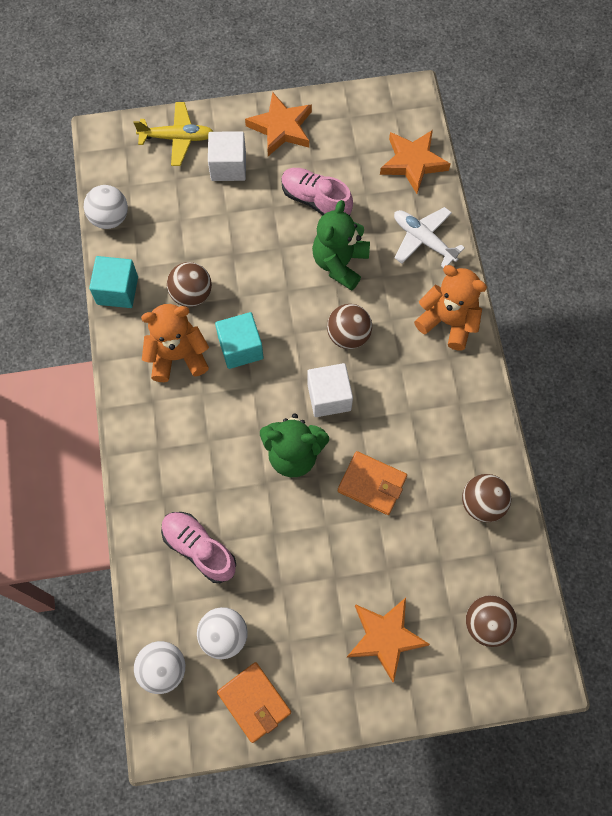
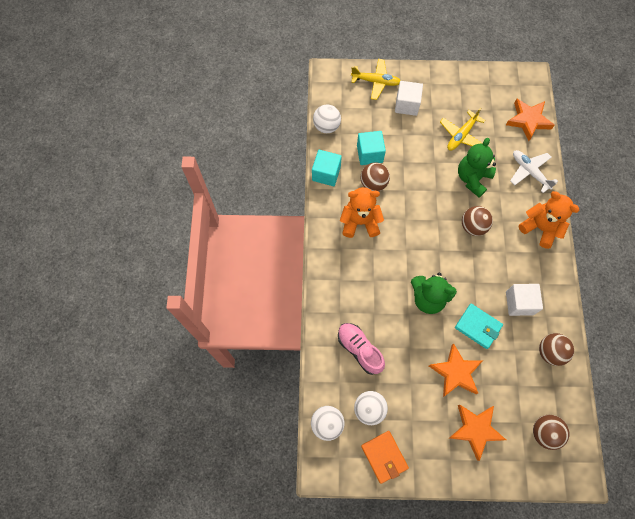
camera: 10 degrees right, 0 degrees up
turquoise cube [215,312,263,369] -> turquoise cube moved to [357,131,386,165]
orange star [245,92,312,156] -> orange star moved to [429,343,483,397]
pink shoe [281,168,353,216] -> yellow plane [440,107,485,151]
white cube [307,363,353,417] -> white cube moved to [506,284,543,316]
orange wallet [338,451,407,515] -> turquoise wallet [455,304,503,349]

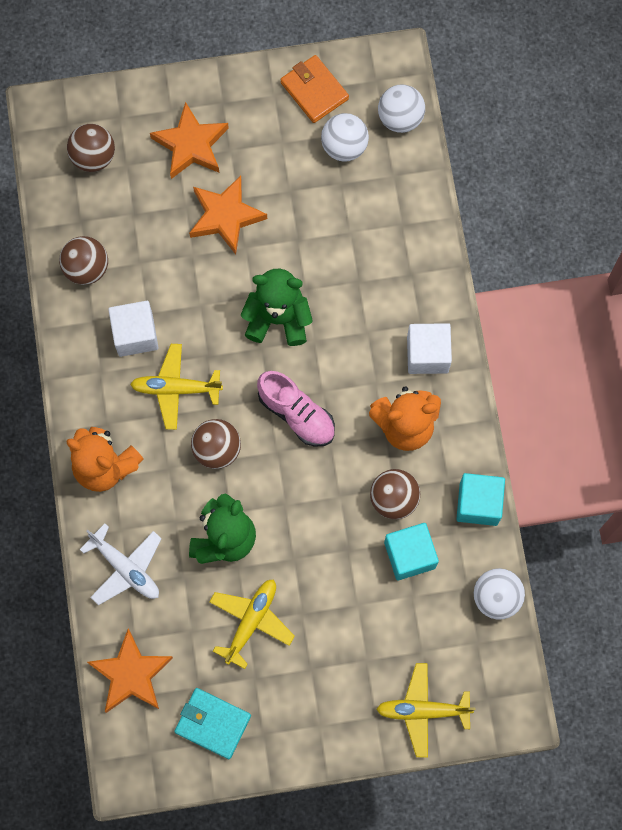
camera: 170 degrees right, 5 degrees up
pink shoe [338,323,385,375] -> pink shoe moved to [257,371,335,447]
white cube [395,81,423,116] -> white cube moved to [407,323,452,374]
turquoise wallet [455,304,503,349] -> turquoise wallet moved to [174,688,251,759]
none -> yellow plane [130,344,223,430]

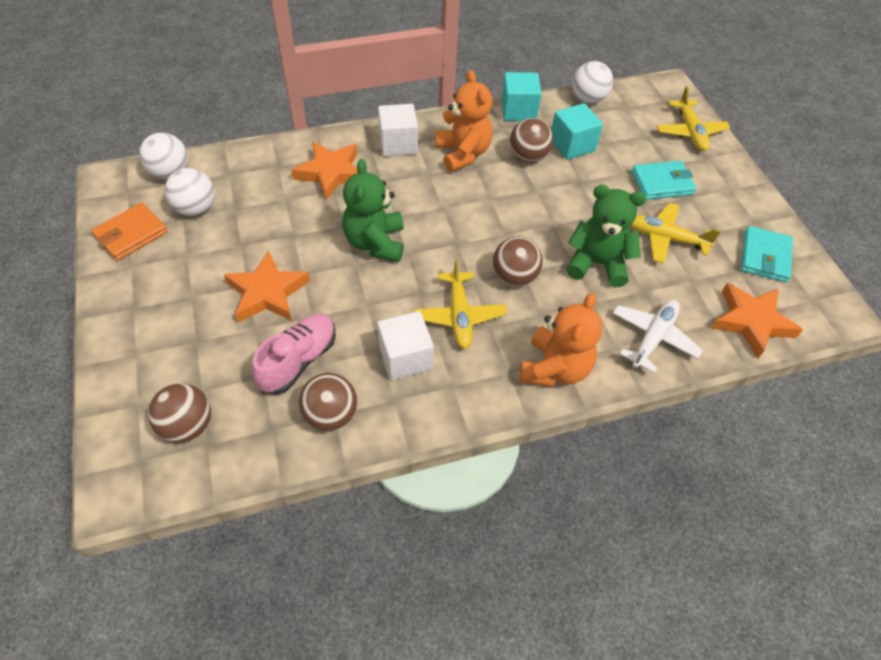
camera: 100 degrees left, 20 degrees down
orange star [150,102,229,179] -> orange star moved to [291,142,358,200]
pink shoe [257,371,335,447] -> pink shoe moved to [252,314,336,395]
none -> turquoise wallet [632,161,696,200]

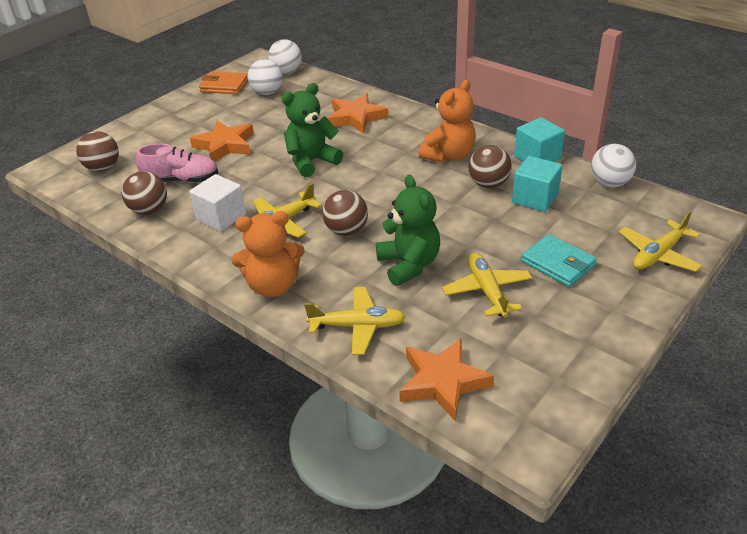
camera: 60 degrees right, 15 degrees down
white cube [378,104,418,156] -> none
white plane [613,300,703,373] -> yellow plane [304,287,405,355]
turquoise wallet [741,226,793,282] -> none

